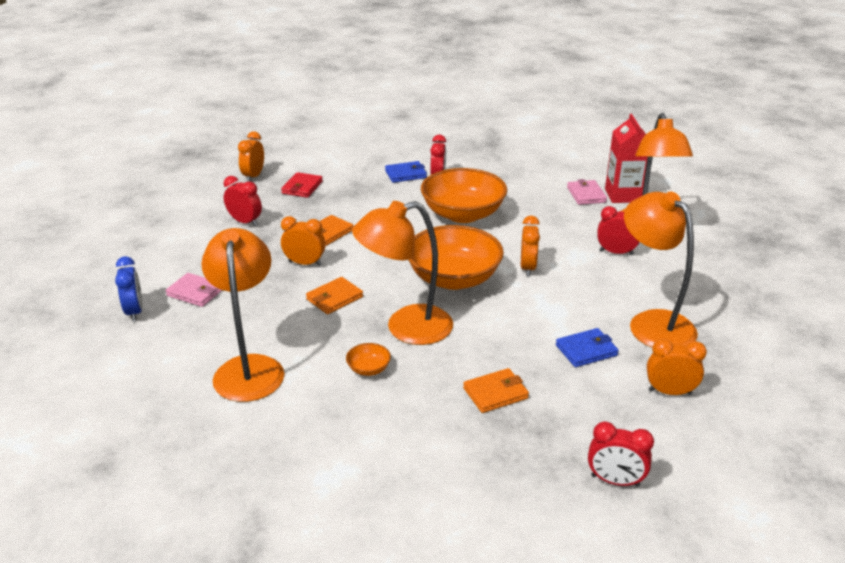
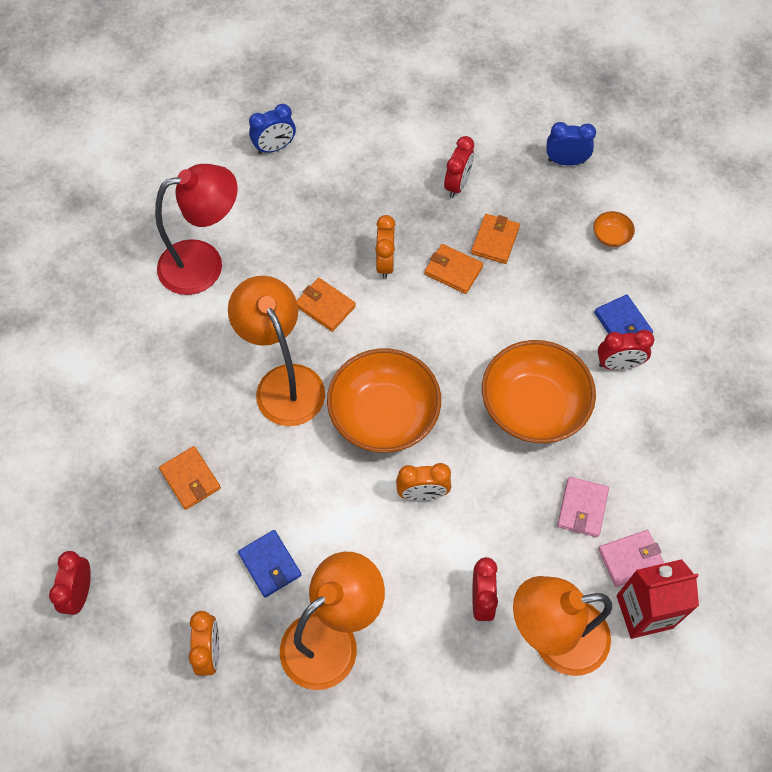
camera: 80 degrees right, 30 degrees up
pink wallet [166,273,222,307] -> pink wallet moved to [557,477,609,537]
orange lamp [201,228,284,402] -> red lamp [155,164,238,295]
orange clock [238,131,264,182] -> blue clock [547,122,596,166]
red wallet [281,172,323,198] -> none
orange bowl [346,343,391,376] -> orange bowl moved to [593,211,635,247]
none -> orange wallet [471,214,520,264]

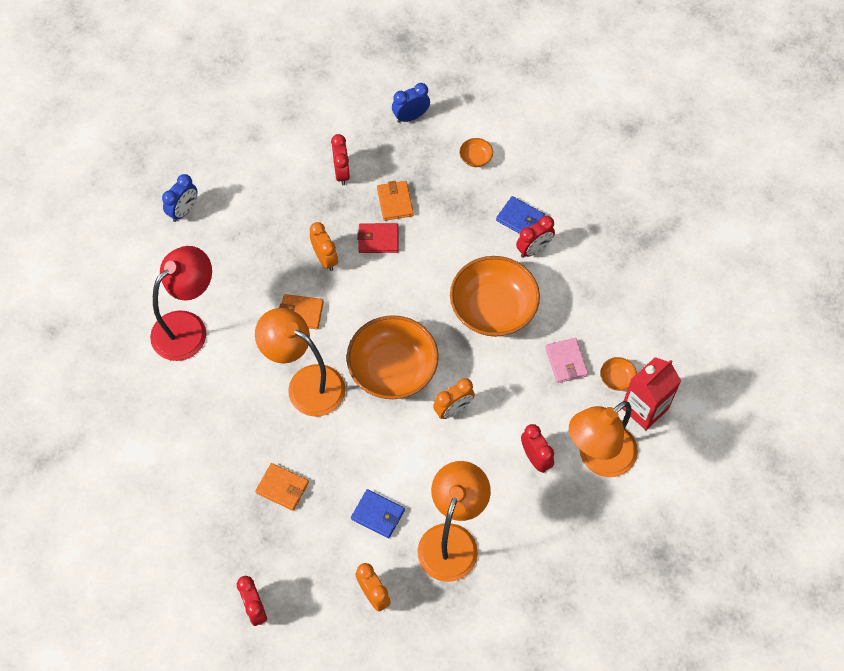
camera: 30 degrees left, 0 degrees up
orange wallet [424,244,483,294] -> red wallet [357,223,398,253]
pink wallet [598,530,664,587] -> orange bowl [600,357,637,391]

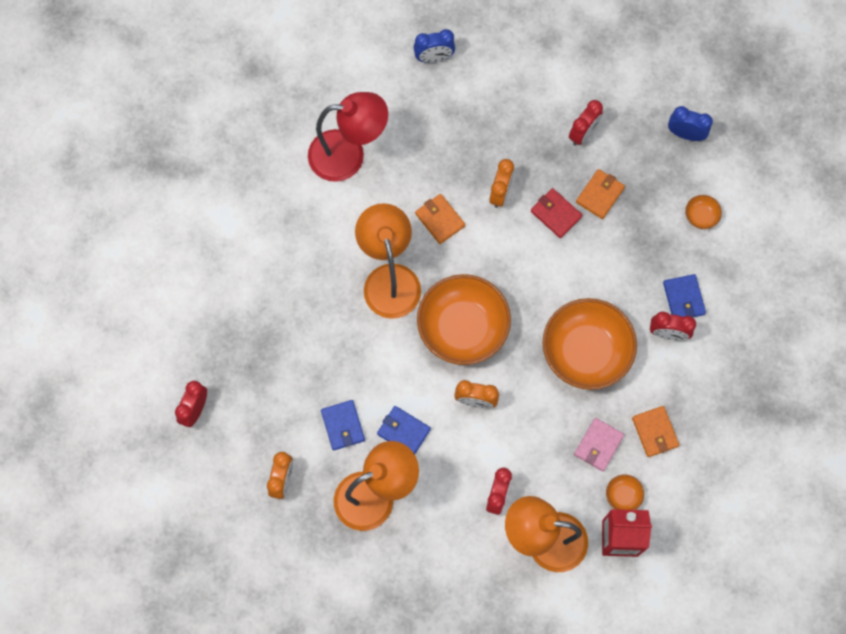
camera: 45 degrees right, 10 degrees up
orange wallet [255,463,309,511] -> orange wallet moved to [632,406,679,457]
none -> blue wallet [377,406,431,455]

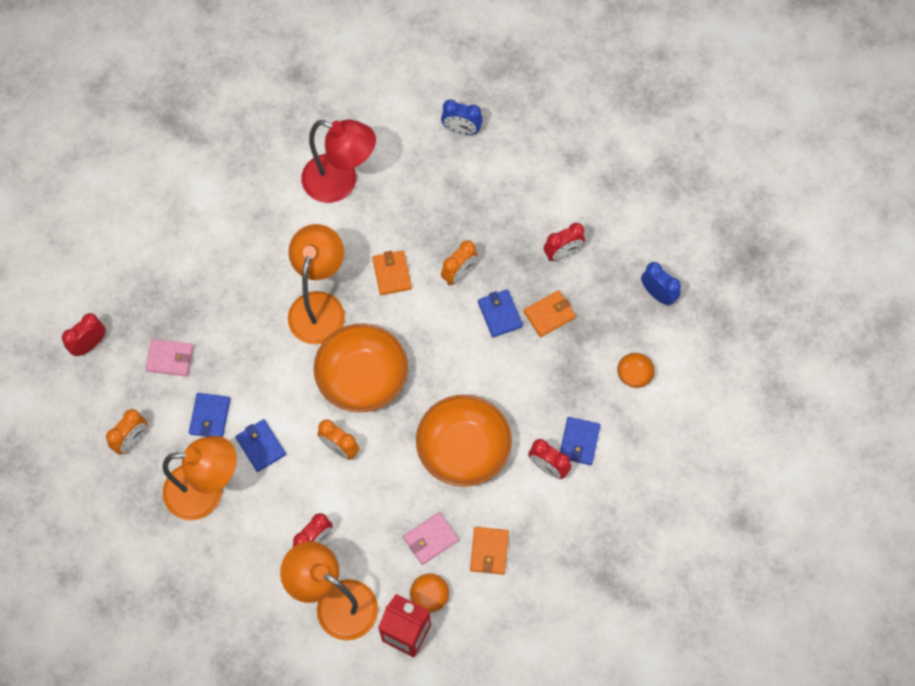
camera: 25 degrees right, 5 degrees down
red wallet [531,188,583,238] -> blue wallet [478,289,523,338]
none -> pink wallet [145,339,194,376]

